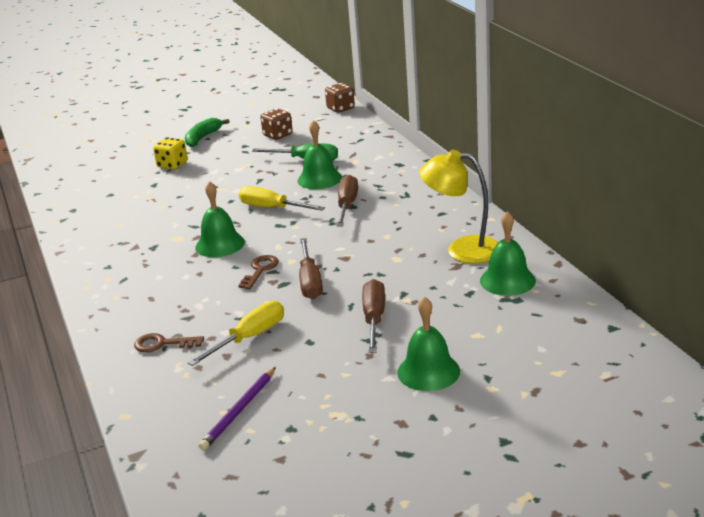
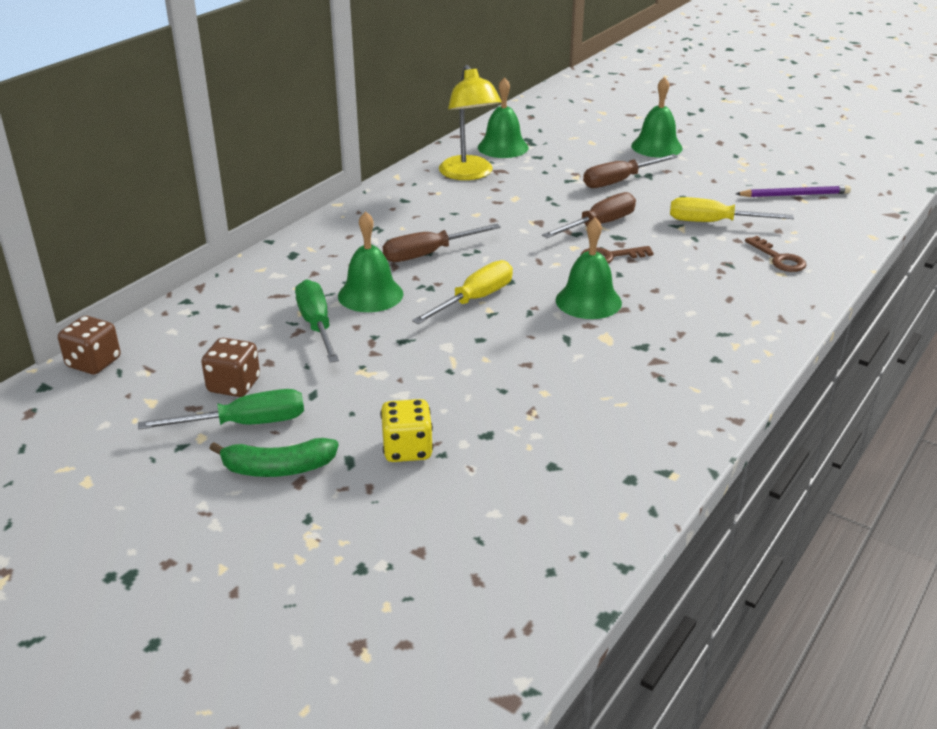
camera: 125 degrees left, 5 degrees up
yellow screwdriver [239,186,325,211] -> yellow screwdriver turned 135 degrees counterclockwise [412,260,513,324]
none -> green screwdriver [138,389,304,430]

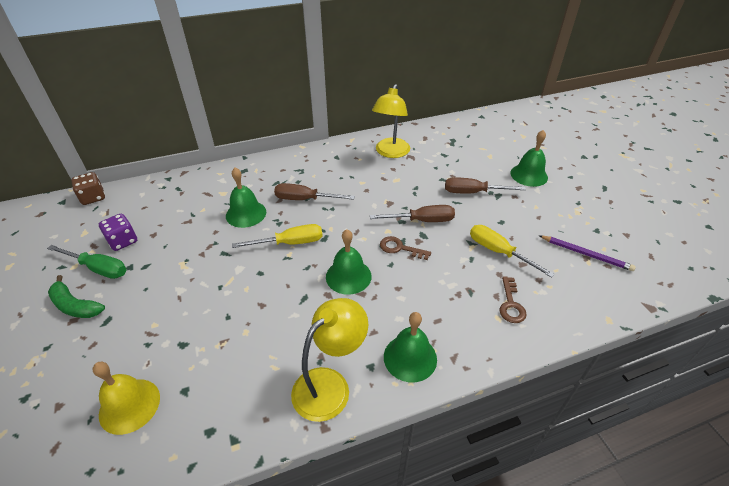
camera: 35 degrees right, 10 degrees up
brown dice [201,338,260,397] -> purple dice [99,214,137,251]
green screwdriver [295,279,339,363] -> none
yellow dice [380,399,433,462] -> none
green bell [478,77,528,158] -> green bell moved to [384,312,437,382]
none -> yellow bell [93,362,160,435]
none -> yellow lamp [291,298,368,422]

